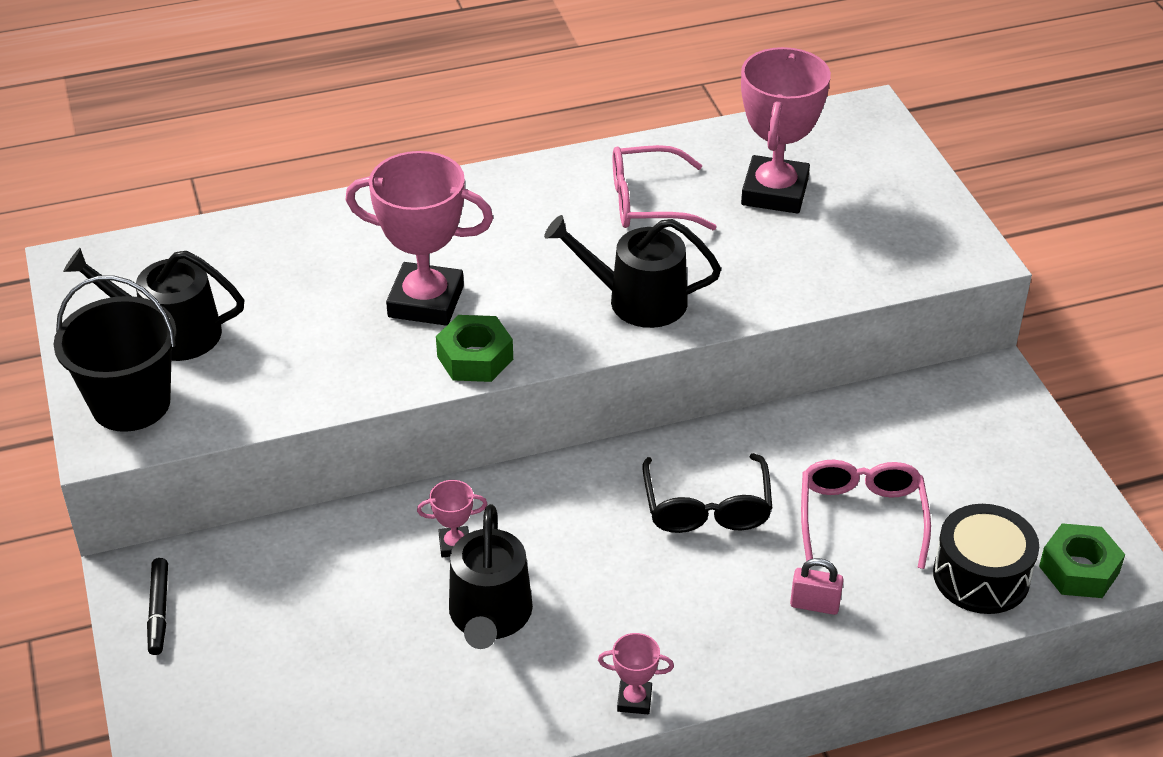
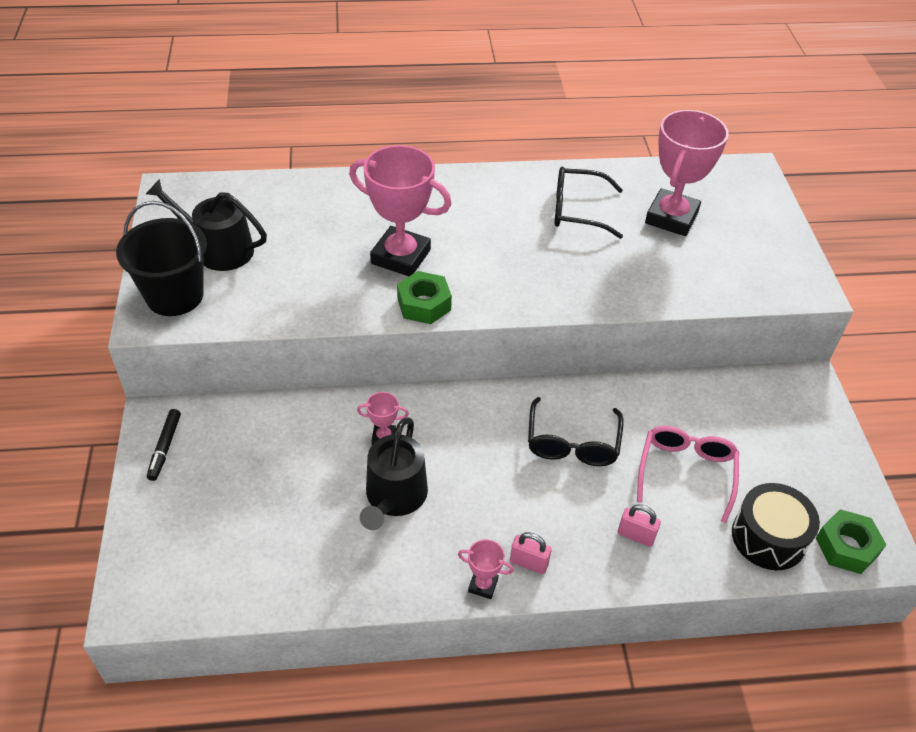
camera: 10 degrees right, 5 degrees up
black watering can [544,215,721,328] -> none
pink glasses [613,145,716,230] -> black glasses [555,167,623,239]
none -> pink padlock [510,532,552,574]

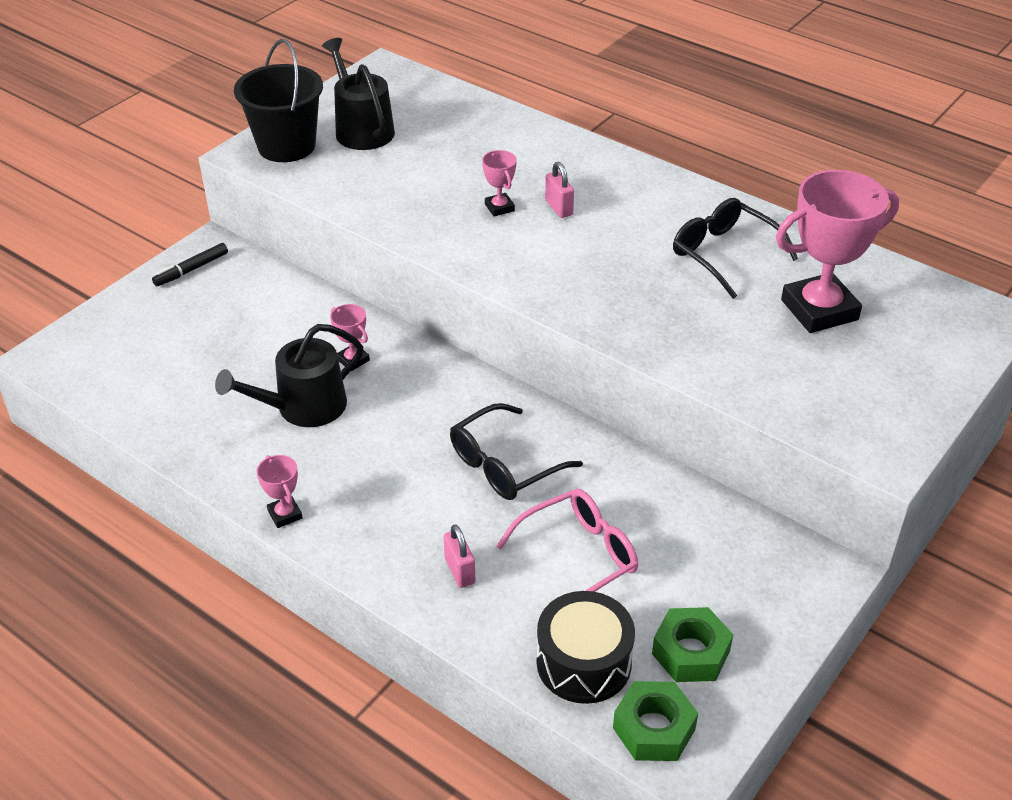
camera: 45 degrees right, 5 degrees down
pink trophy [349,145,451,276] -> pink trophy [482,150,517,216], size x0.45
green nut [397,271,452,324] -> green nut moved to [652,607,733,682]
pink padlock [510,532,552,574] -> pink padlock moved to [545,162,574,218]

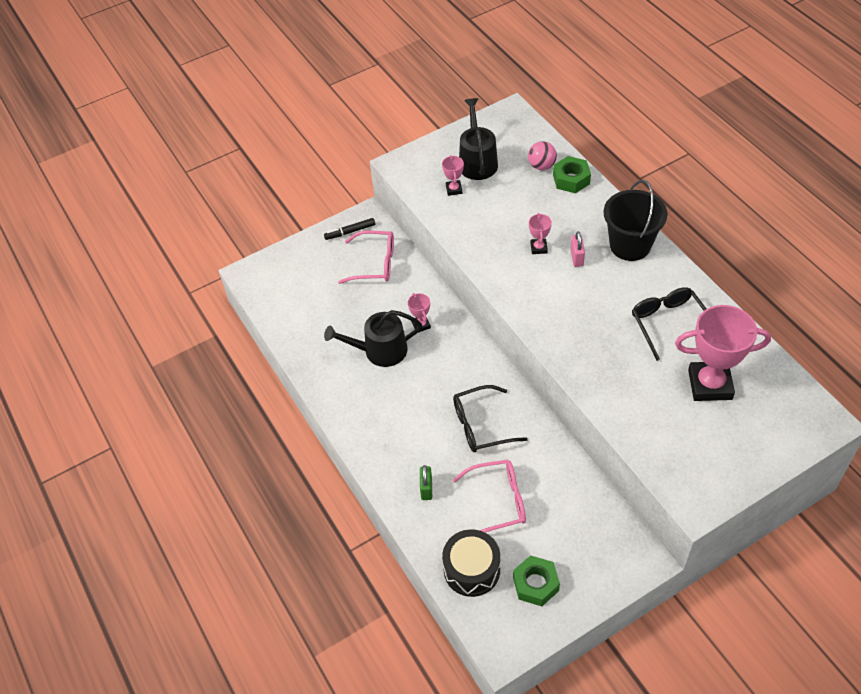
camera: 25 degrees right, 10 degrees up
black bucket [234,39,323,162] -> black bucket moved to [604,180,668,261]
pink trophy [257,455,303,528] -> pink trophy moved to [442,155,464,196]
pink padlock [443,524,476,588] -> green padlock [420,465,432,500]
green nut [613,681,698,761] -> green nut moved to [553,156,591,193]
none -> pink glasses [338,230,394,284]
none -> pink ball [528,141,557,170]

